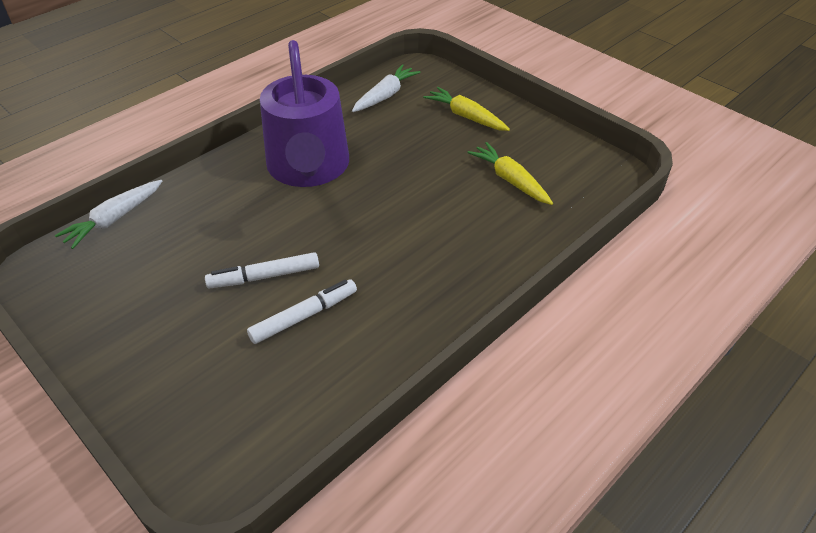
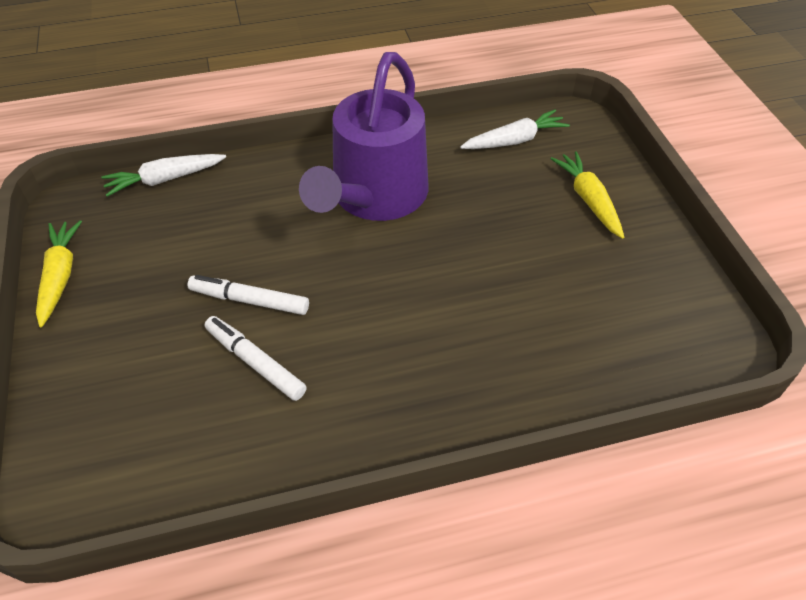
camera: 30 degrees right, 5 degrees up
white marker [247,279,357,344] -> white marker turned 135 degrees counterclockwise [205,316,307,401]
yellow carrot [467,142,553,205] -> yellow carrot moved to [36,220,82,327]

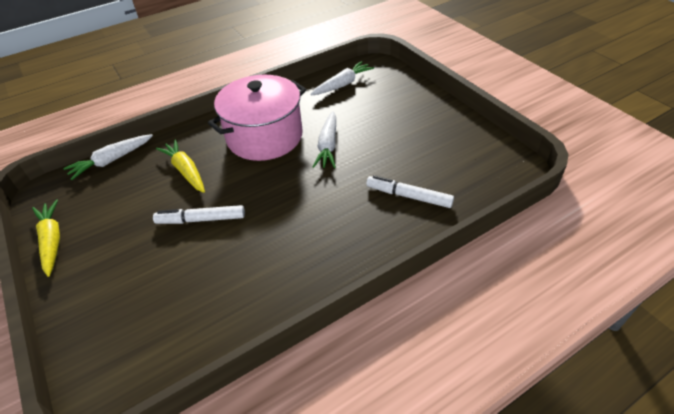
camera: 15 degrees left, 5 degrees down
white marker [205,316,307,401] -> white marker moved to [366,175,454,208]
purple watering can [299,52,428,221] -> pink pot [208,75,306,161]
yellow carrot [551,151,624,239] -> yellow carrot moved to [156,139,205,193]
none -> white carrot [313,111,336,168]

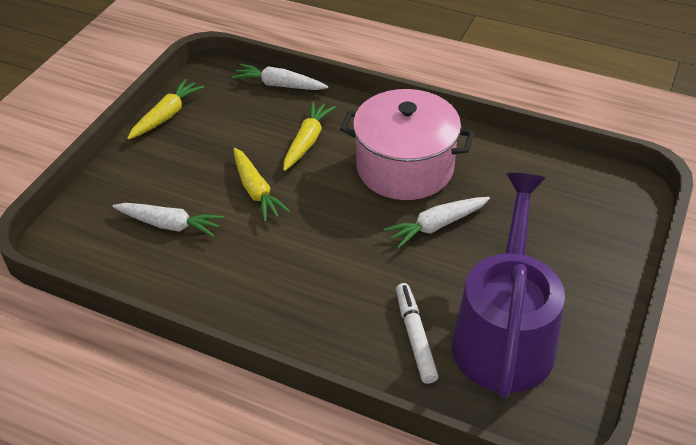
camera: 55 degrees right, 0 degrees up
white marker [153,205,245,224] -> yellow carrot [233,148,291,222]
white carrot [310,61,374,95] -> white carrot moved to [113,203,224,237]
none -> purple watering can [452,173,565,398]

